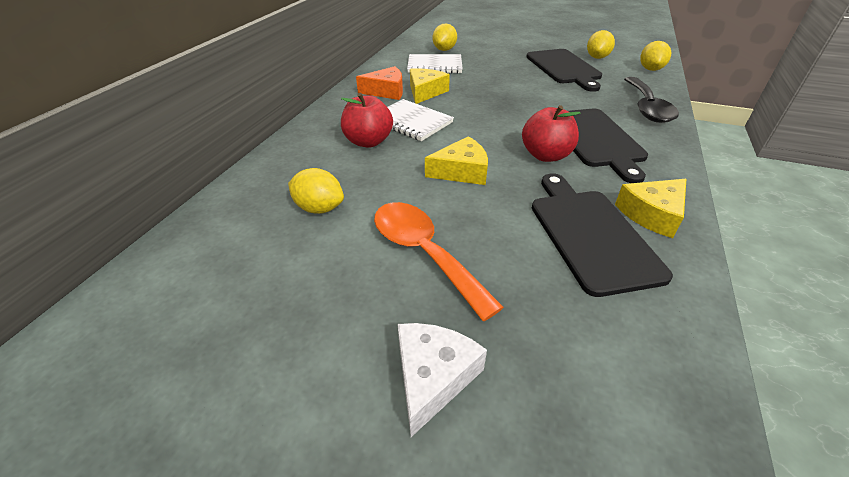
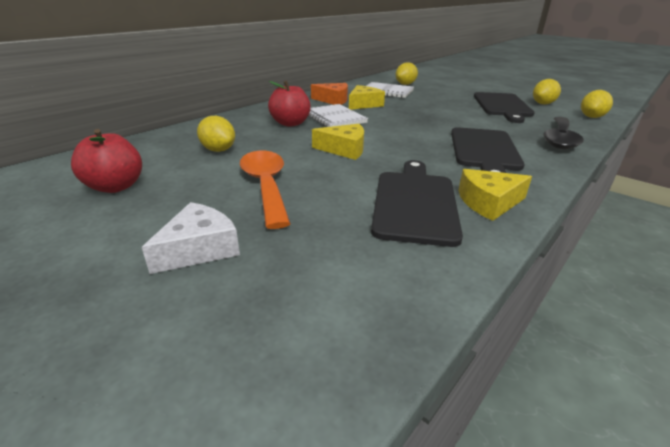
camera: 20 degrees right, 10 degrees down
red apple [522,105,581,162] -> red apple moved to [71,129,142,193]

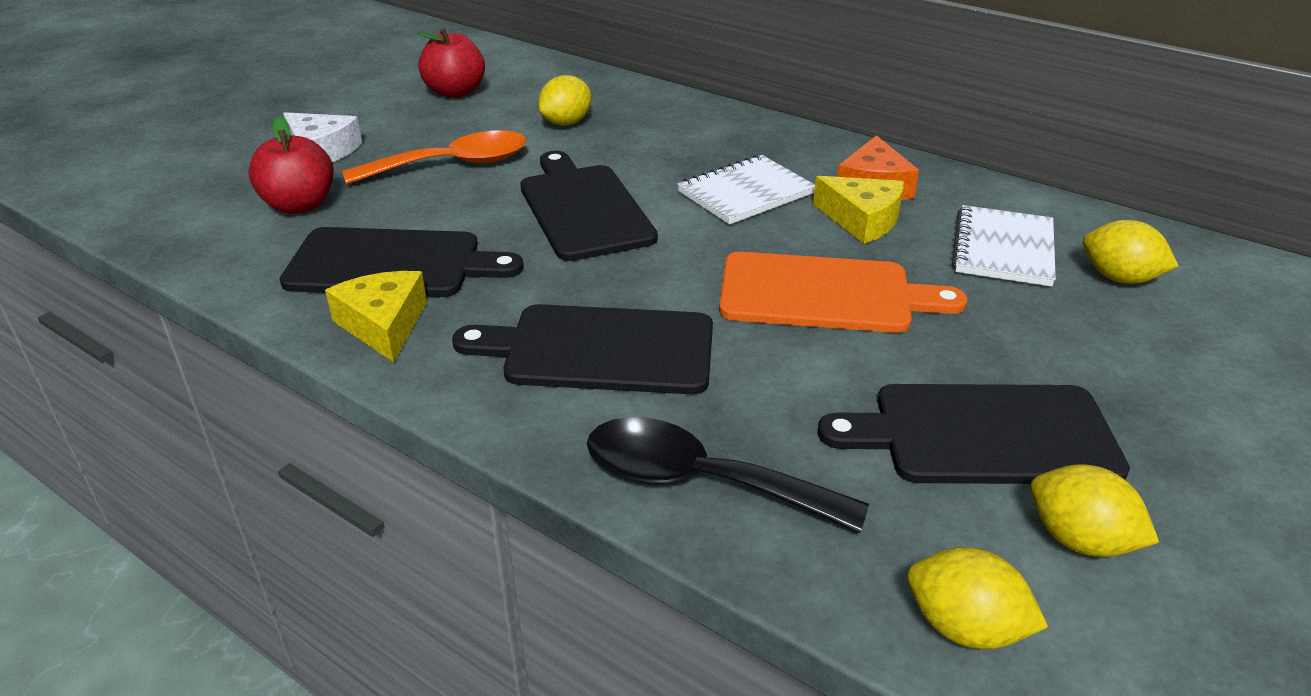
camera: 85 degrees right, 5 degrees up
red apple [268,80,311,127] -> red apple moved to [248,116,334,214]
yellow cheese [312,124,364,160] -> black cutting board [520,151,658,261]
none -> orange cutting board [719,252,967,333]

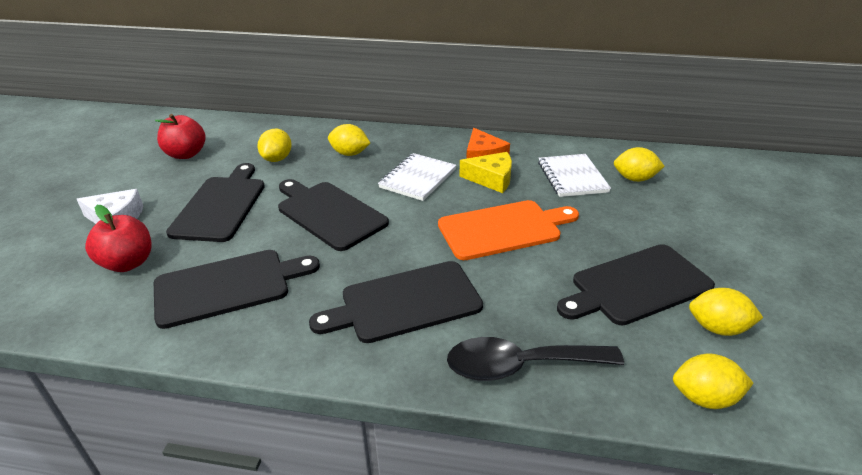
camera: 25 degrees left, 0 degrees up
yellow cheese [325,271,427,362] -> none
orange spoon [342,131,527,185] -> black cutting board [166,163,265,242]
none -> yellow lemon [328,124,370,156]

